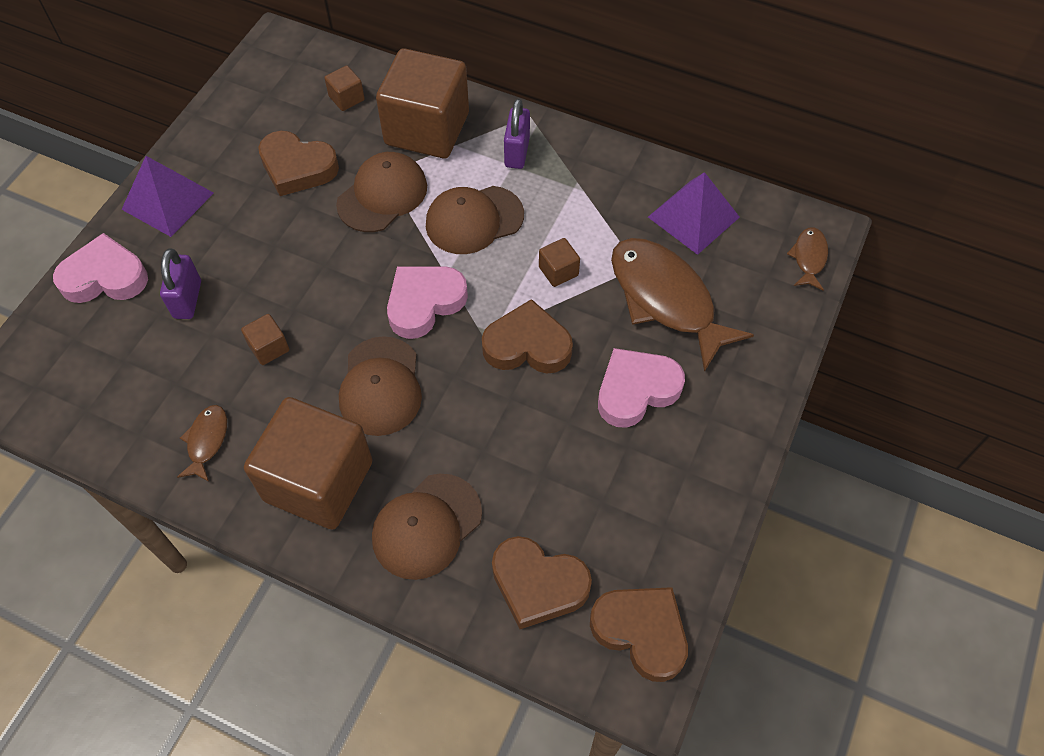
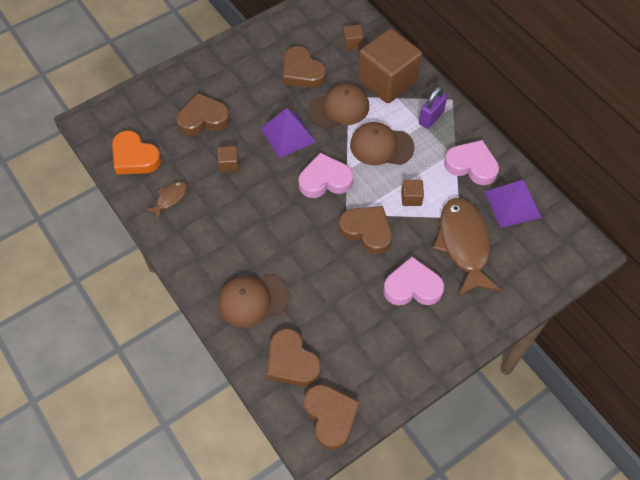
camera: 30 degrees right, 0 degrees up
pink heart [53,233,148,303] -> pink heart moved to [444,140,499,185]
purple pyramid [121,156,214,237] -> purple pyramid moved to [261,108,316,158]
purple padlock [160,248,201,319] -> brown heart [177,93,230,136]
brown cube [244,397,372,530] -> none
brown cap [339,336,422,436] -> none
brown fish [787,227,828,290] -> none
none -> orange heart [112,131,162,175]

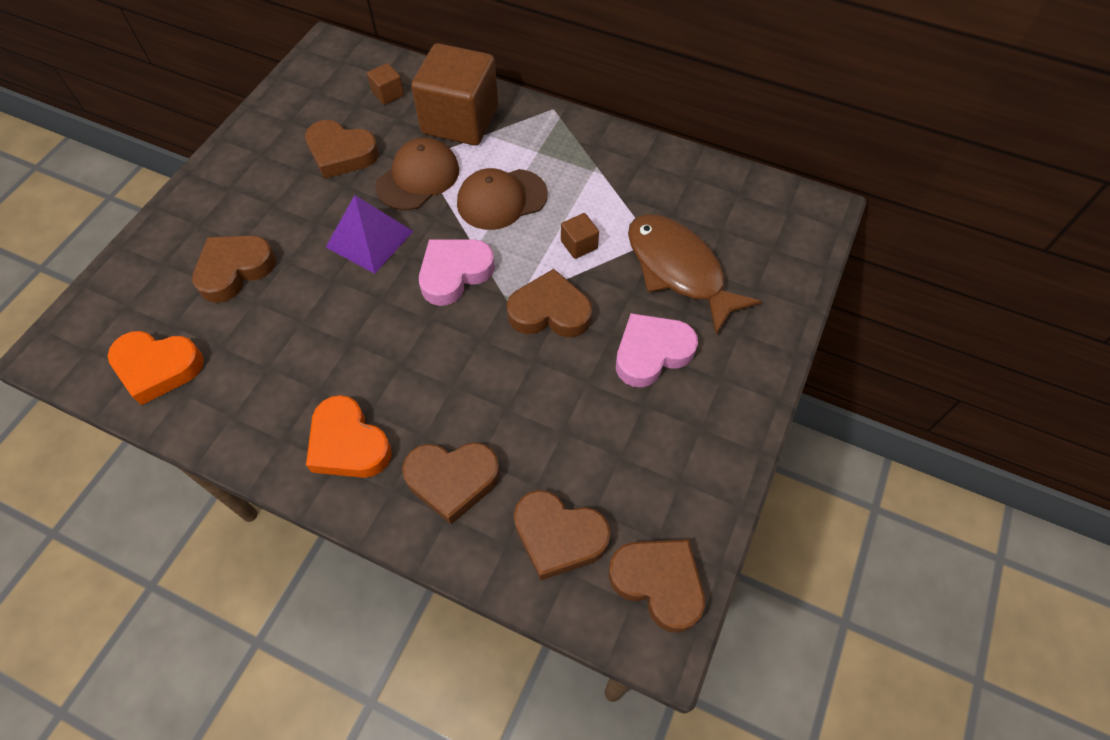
camera: 30 degrees left, 0 degrees up
brown fish [145,181,187,219] -> none
brown cube [217,146,239,173] -> none
brown cap [218,274,289,328] -> brown heart [402,442,500,524]
purple padlock [419,86,447,129] -> none
pink heart [444,140,499,185] -> none
purple pyramid [485,180,542,228] -> none
none -> orange heart [306,395,392,478]

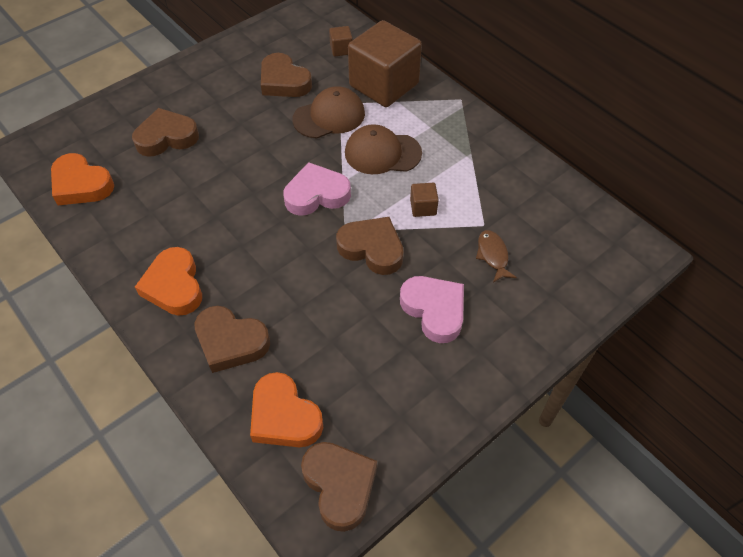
camera: 25 degrees right, 5 degrees down
purple pyramid [326,195,413,274] -> none
brown heart [514,490,610,580] -> orange heart [250,372,323,447]
pink heart [616,313,698,387] -> pink heart turned 60 degrees clockwise [400,276,464,343]
brown fish [628,214,762,335] -> brown fish [476,230,517,283], size x0.46

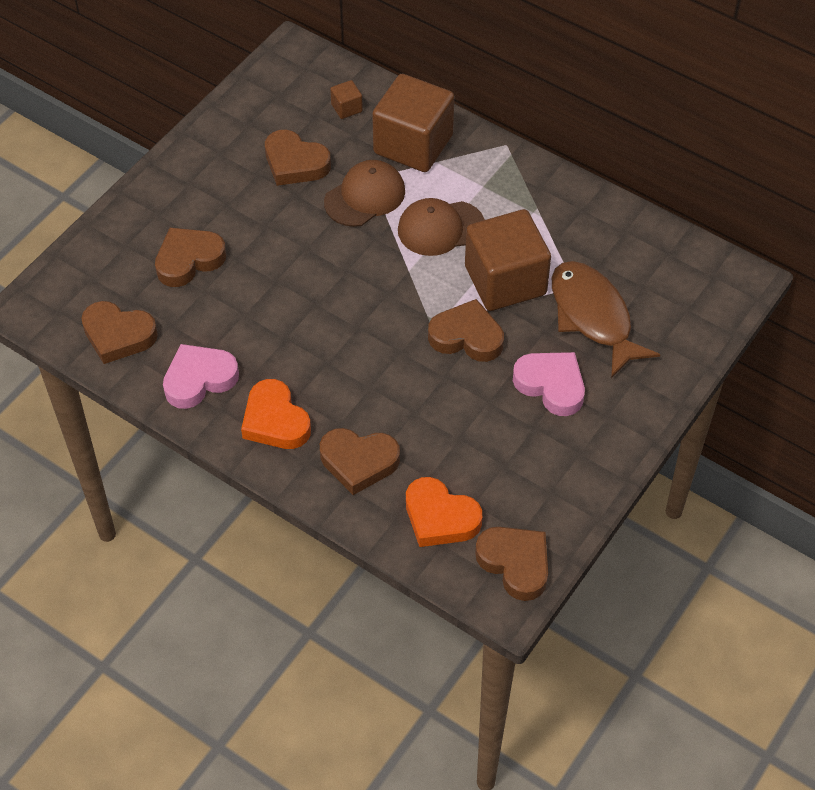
camera: 15 degrees left, 0 degrees up
orange heart [51,153,114,205] -> brown heart [81,301,158,364]
pink heart [284,162,351,216] -> pink heart moved to [163,344,239,409]
brown cube [410,183,439,217] -> brown cube [465,209,551,311], size x2.47
brown fish [476,230,517,283] -> brown fish [552,261,660,378], size x2.16

